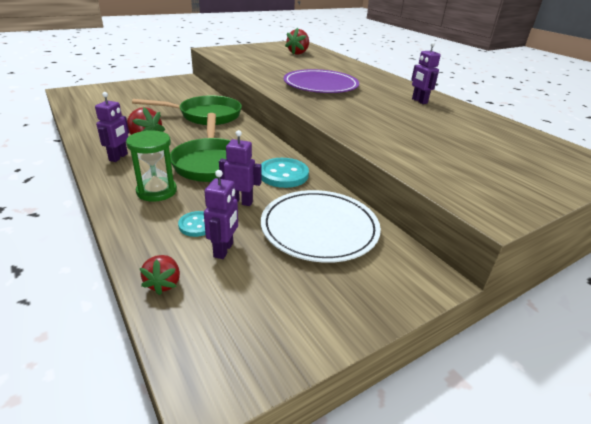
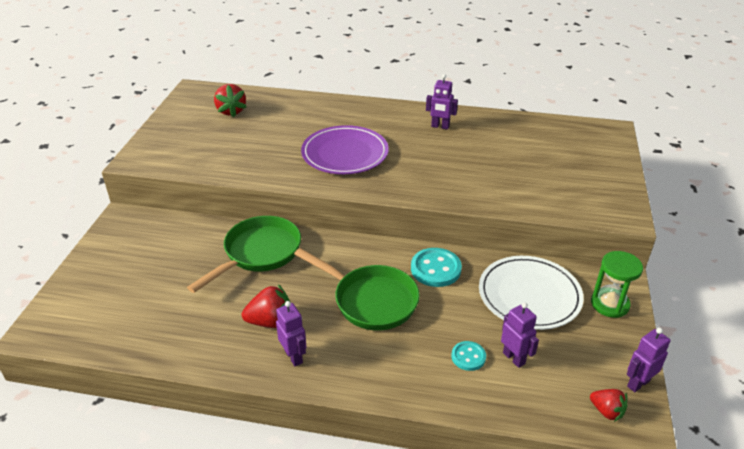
camera: 45 degrees left, 5 degrees up
green hourglass [126,130,177,202] -> green hourglass moved to [591,251,643,318]
red strawberry [140,255,180,295] -> red strawberry moved to [590,389,627,422]
purple robot [219,130,262,206] -> purple robot moved to [627,328,670,392]

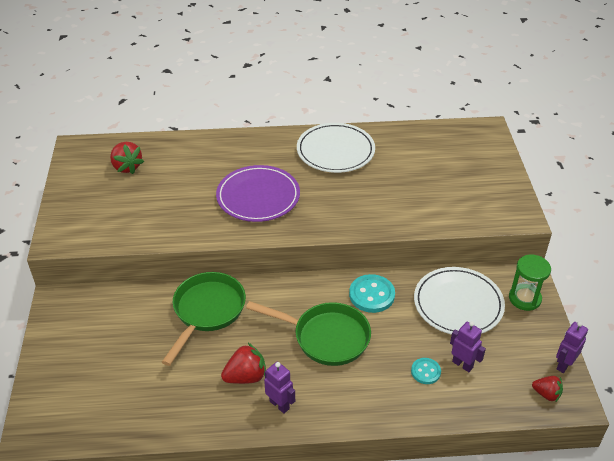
camera: 15 degrees left, 5 degrees up
purple robot [426,74,458,130] -> white plate [297,123,375,173]

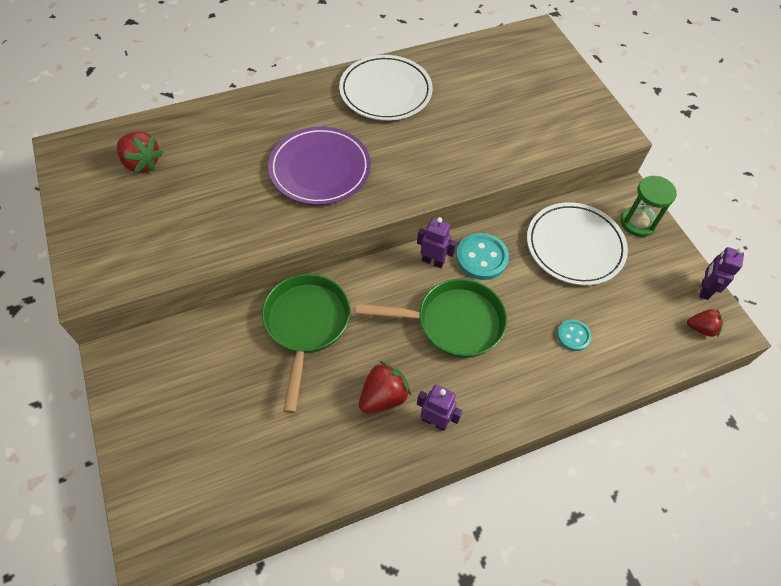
camera: 20 degrees left, 15 degrees up
purple robot [450,321,486,372] -> purple robot moved to [417,217,457,268]

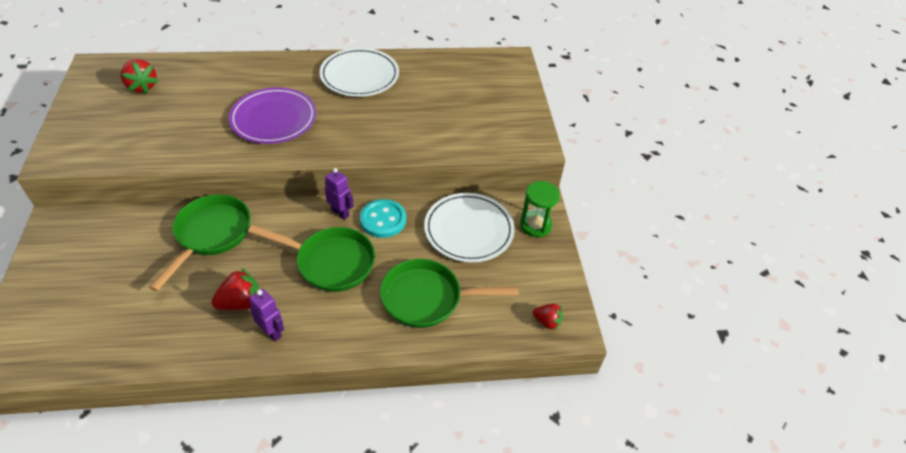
camera: 15 degrees right, 10 degrees down
turquoise button [557,320,592,351] -> green pan [380,259,519,328]
purple robot [700,247,744,300] -> none

